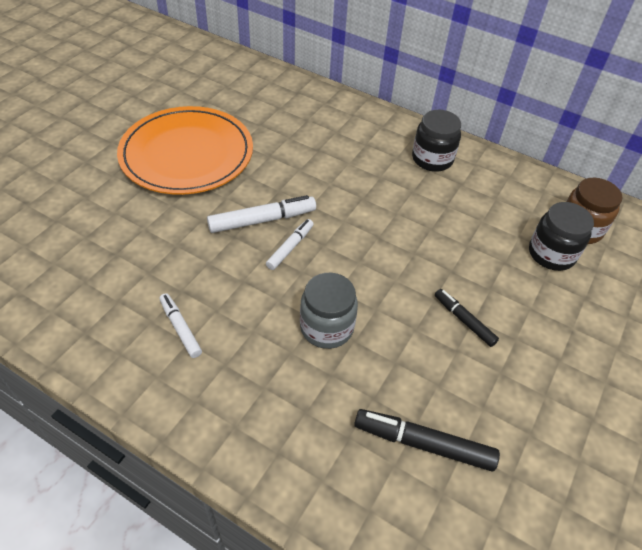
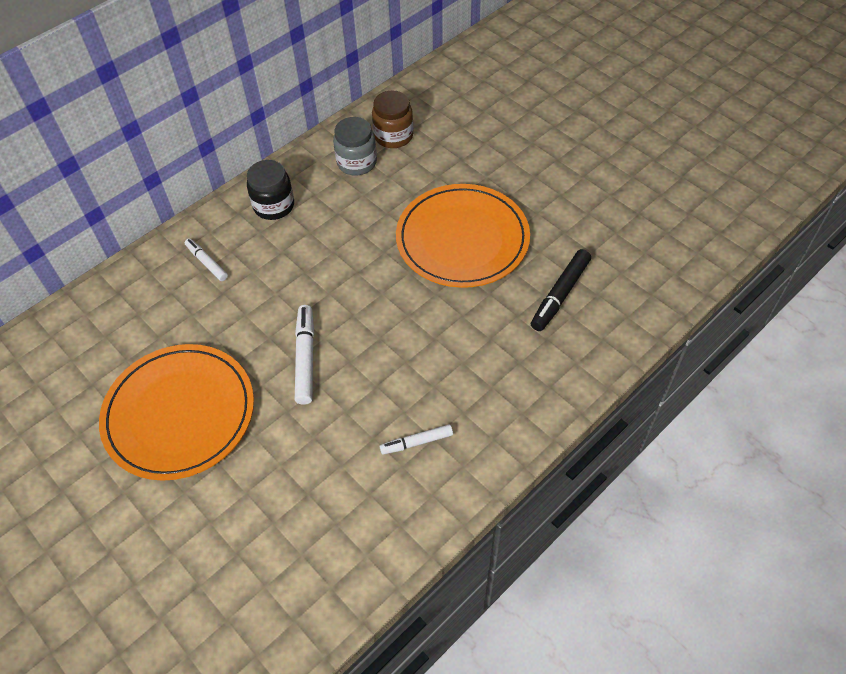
camera: 70 degrees left, 5 degrees up
white marker [266,219,314,270] -> white marker moved to [185,238,228,281]
grey jar [300,273,358,349] -> grey jar moved to [333,117,377,175]
black marker [435,289,499,347] -> orange plate [396,184,530,288]
black jar [529,202,594,271] -> none

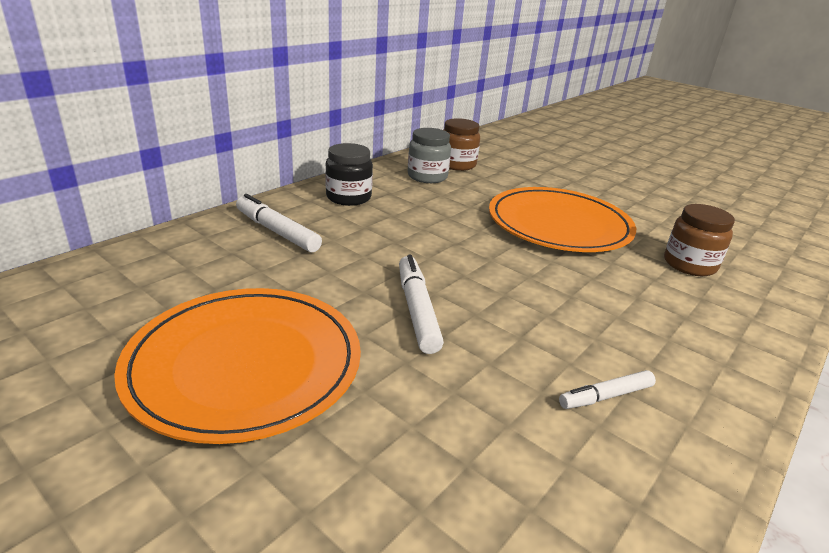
camera: 10 degrees left, 25 degrees down
white marker [185,238,228,281] -> white marker [236,194,322,252], size x1.58
black marker [531,249,591,331] -> brown jar [664,204,735,276]

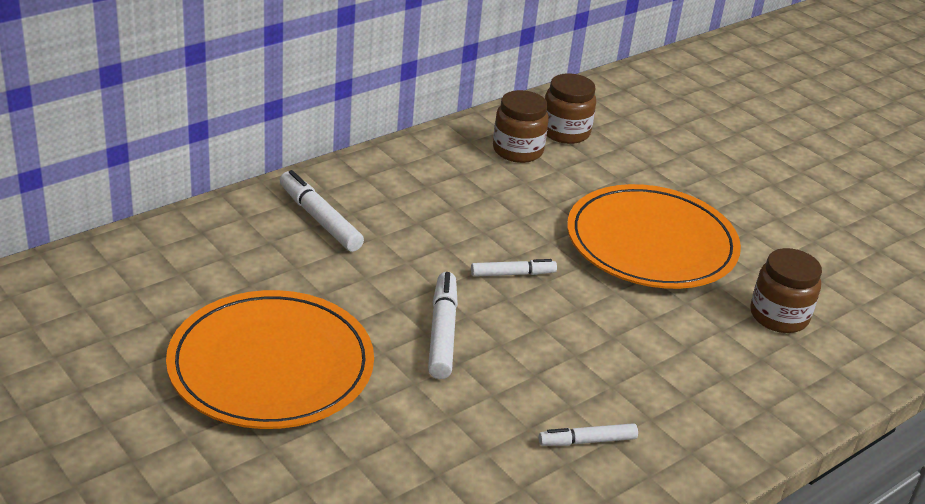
camera: 10 degrees right, 5 degrees up
black jar [325,143,373,206] -> none
grey jar [408,128,451,183] -> brown jar [493,90,549,163]
none -> white marker [471,259,557,277]

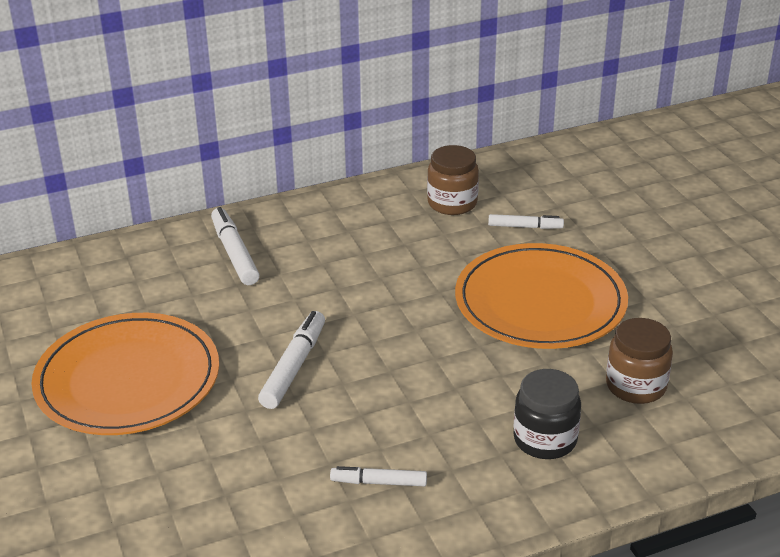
camera: 20 degrees right, 0 degrees up
white marker [471,259,557,277] -> white marker moved to [488,214,564,229]
brown jar [545,73,596,144] -> none
none -> black jar [513,369,581,459]

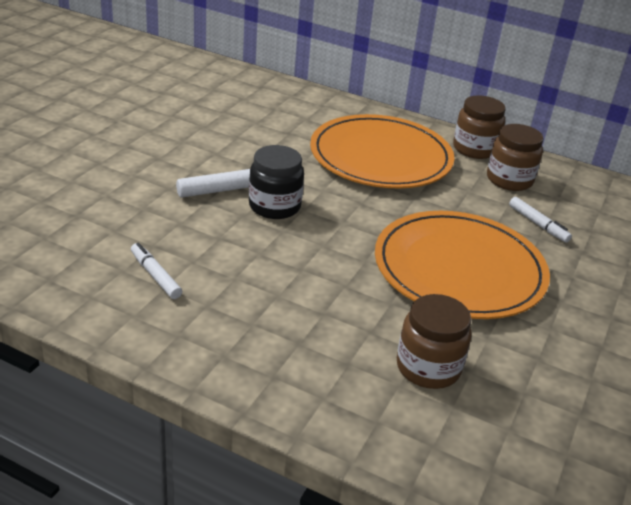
camera: 45 degrees right, 0 degrees up
orange plate [31,313,219,435] -> orange plate moved to [310,114,455,188]
white marker [211,207,260,285] -> none
black jar [513,369,581,459] -> black jar moved to [249,145,304,219]
none -> brown jar [453,95,505,159]

